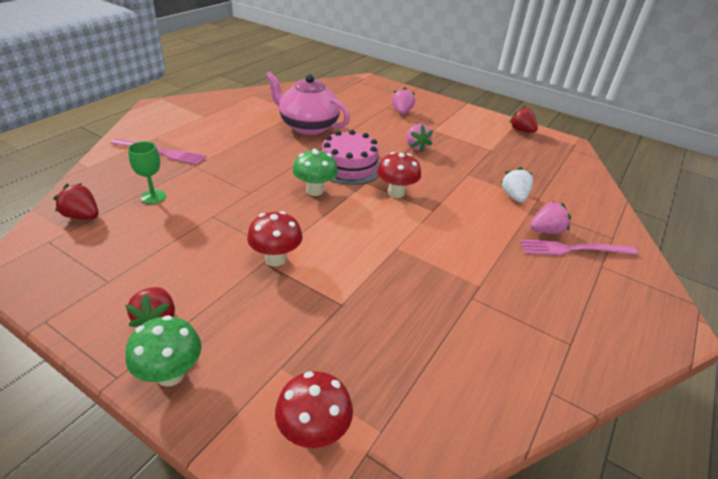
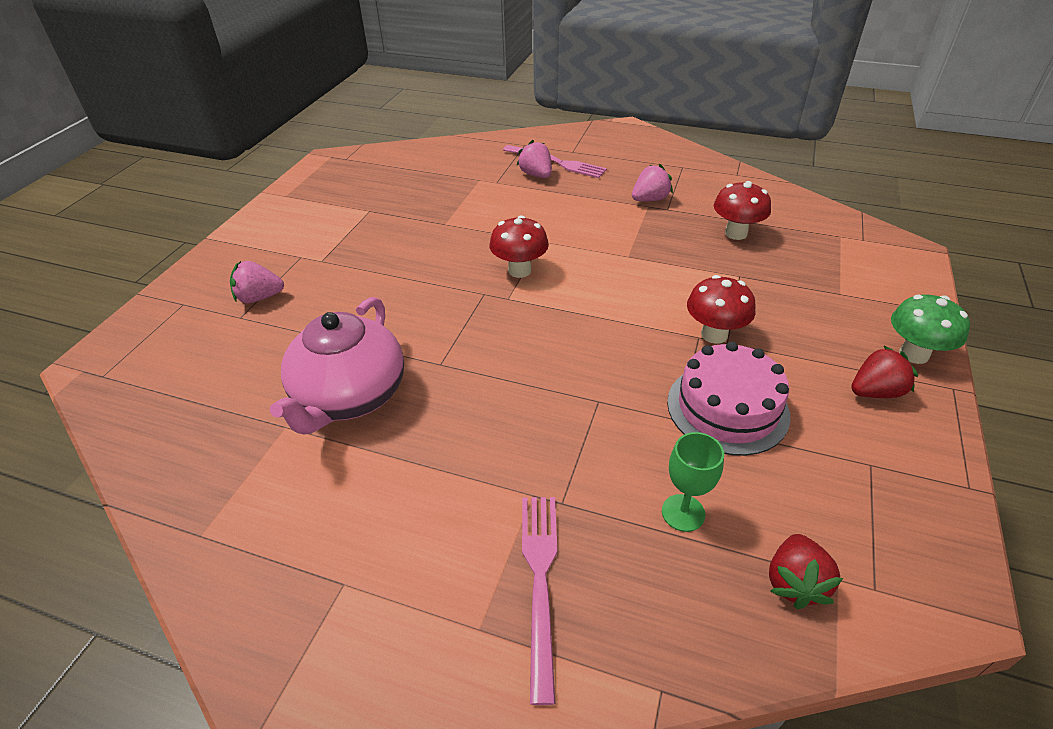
camera: 100 degrees left, 5 degrees up
red mushroom [275,371,353,448] -> red mushroom moved to [714,181,771,240]
green mushroom [293,149,338,196] -> none
pink cake [322,130,380,185] -> pink cake moved to [667,341,791,456]
pink strawberry [406,124,433,152] -> pink strawberry moved to [632,164,673,201]
white strawberry [501,167,533,202] -> none
red strawberry [509,106,538,133] -> none
pink fork [520,240,638,255] -> pink fork turned 45 degrees counterclockwise [503,145,607,178]

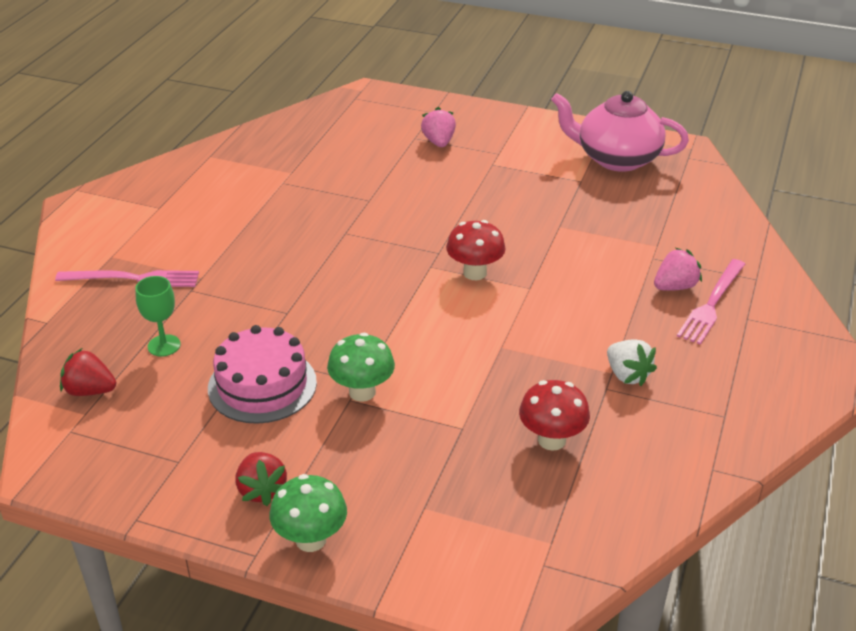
camera: 90 degrees right, 5 degrees down
pink teapot [270,297,404,434] -> pink teapot moved to [551,91,689,172]
pink strawberry [632,164,673,201] -> white strawberry [607,339,657,386]
red mushroom [687,275,755,344] -> green mushroom [327,333,395,402]

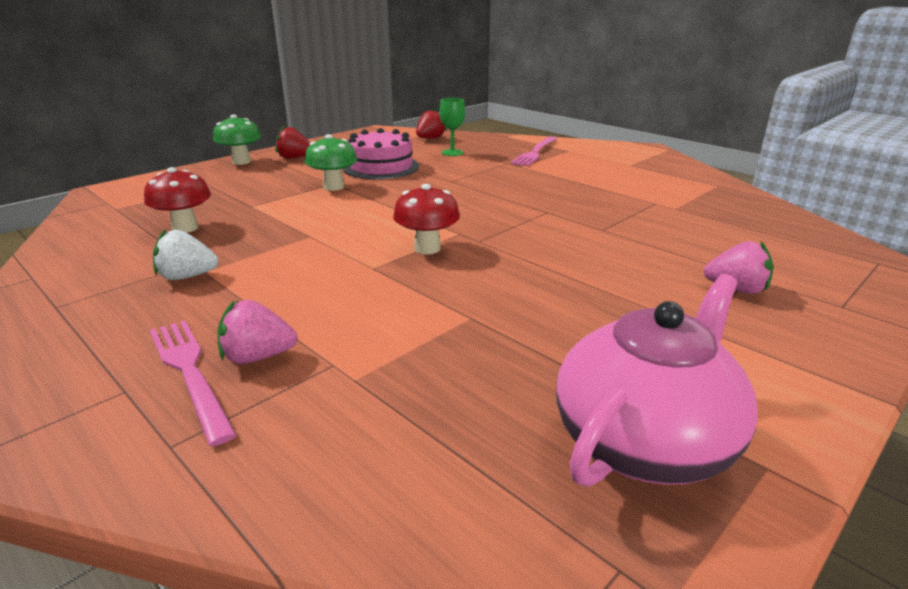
camera: 115 degrees right, 10 degrees down
pink strawberry [654,248,702,291] -> pink strawberry turned 90 degrees clockwise [217,300,297,364]

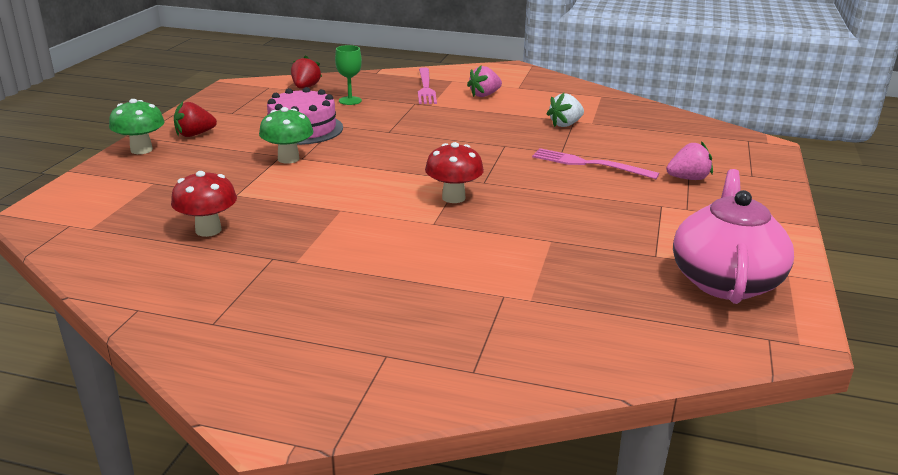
camera: 30 degrees left, 0 degrees up
pink fork [150,321,237,446] -> pink fork moved to [532,148,659,179]
white strawberry [153,228,218,280] -> white strawberry moved to [547,93,584,127]
pink strawberry [217,300,297,364] -> pink strawberry moved to [467,66,502,97]

